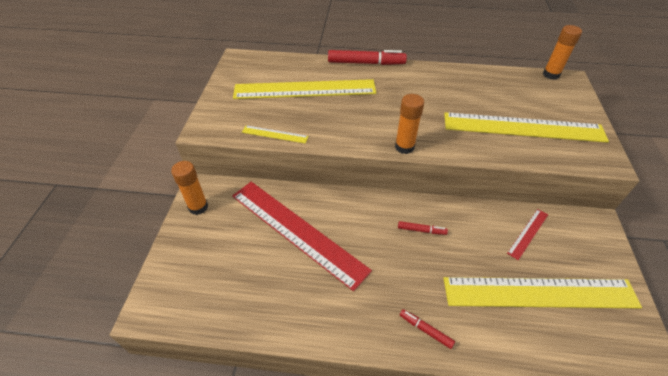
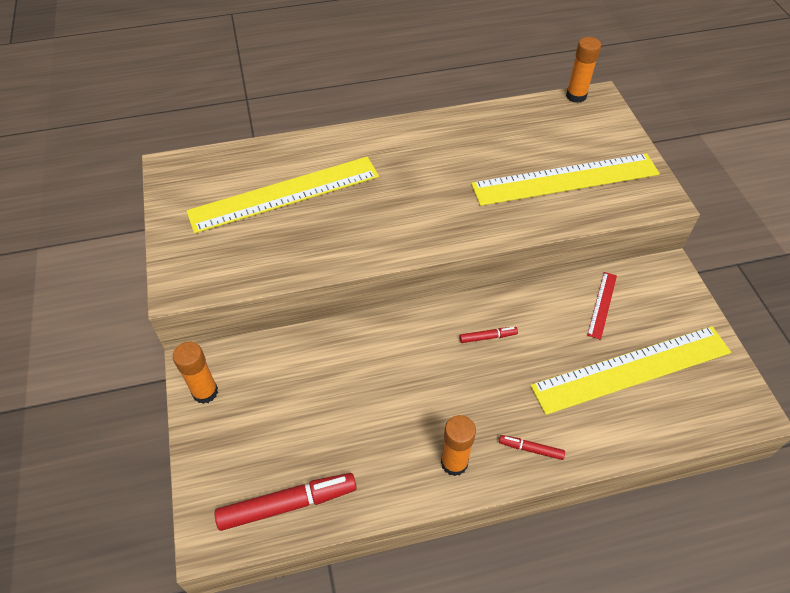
camera: 20 degrees left, 5 degrees up
red ruler [232,182,372,291] -> none
yellow ruler [242,125,309,144] -> none
red marker [328,50,407,65] -> red marker moved to [214,473,357,531]
orange glue stick [395,94,424,154] -> orange glue stick moved to [441,415,476,476]

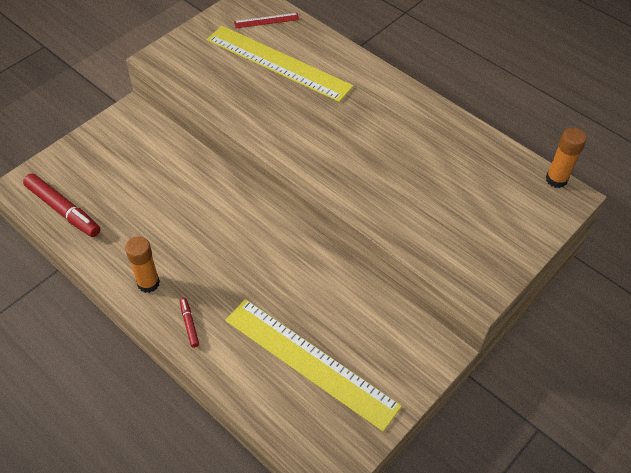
camera: 55 degrees right, 0 degrees up
orange glue stick [173,342,218,404] -> none
red marker [459,327,518,343] -> none
yellow ruler [471,153,660,206] -> none
red ruler [587,272,617,340] -> red ruler moved to [234,13,300,28]

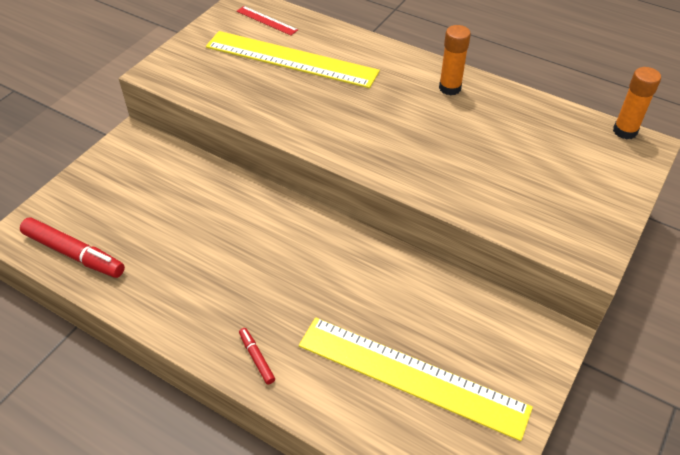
camera: 10 degrees left, 5 degrees down
orange glue stick [125,236,160,293] -> orange glue stick moved to [439,25,471,95]
red ruler [234,13,300,28] -> red ruler turned 60 degrees clockwise [236,6,298,35]

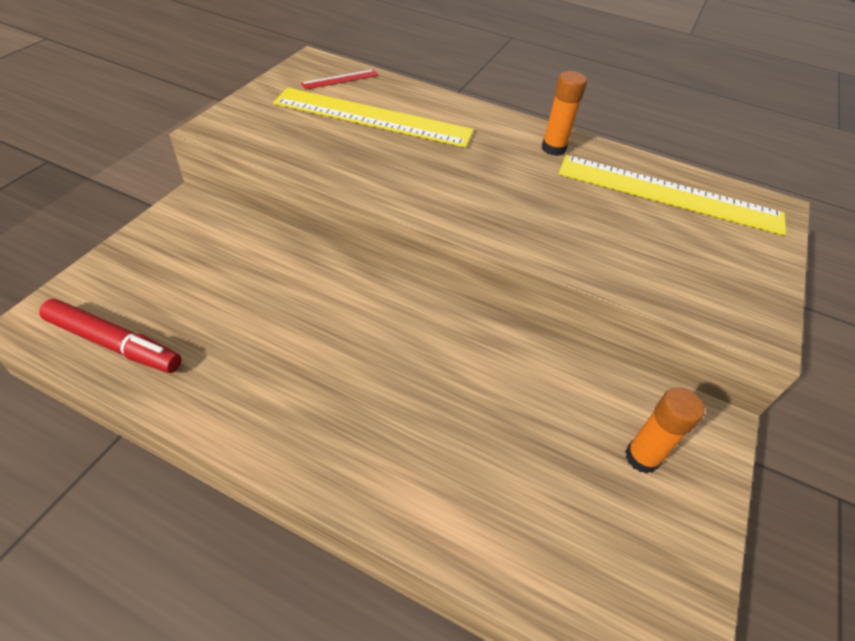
camera: 10 degrees left, 0 degrees up
red ruler [236,6,298,35] -> red ruler turned 60 degrees counterclockwise [301,69,379,90]
red marker [239,328,275,384] -> none
yellow ruler [299,317,533,441] -> yellow ruler moved to [559,155,786,236]
orange glue stick [613,67,661,139] -> orange glue stick moved to [625,387,705,474]

